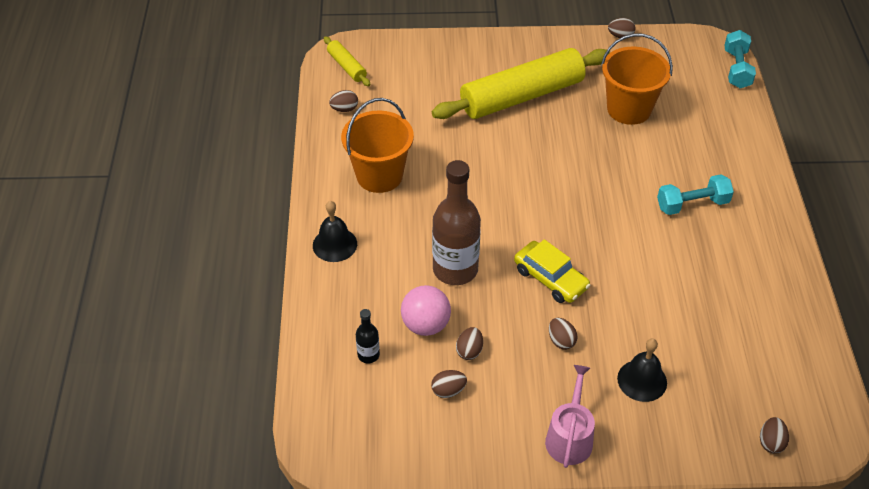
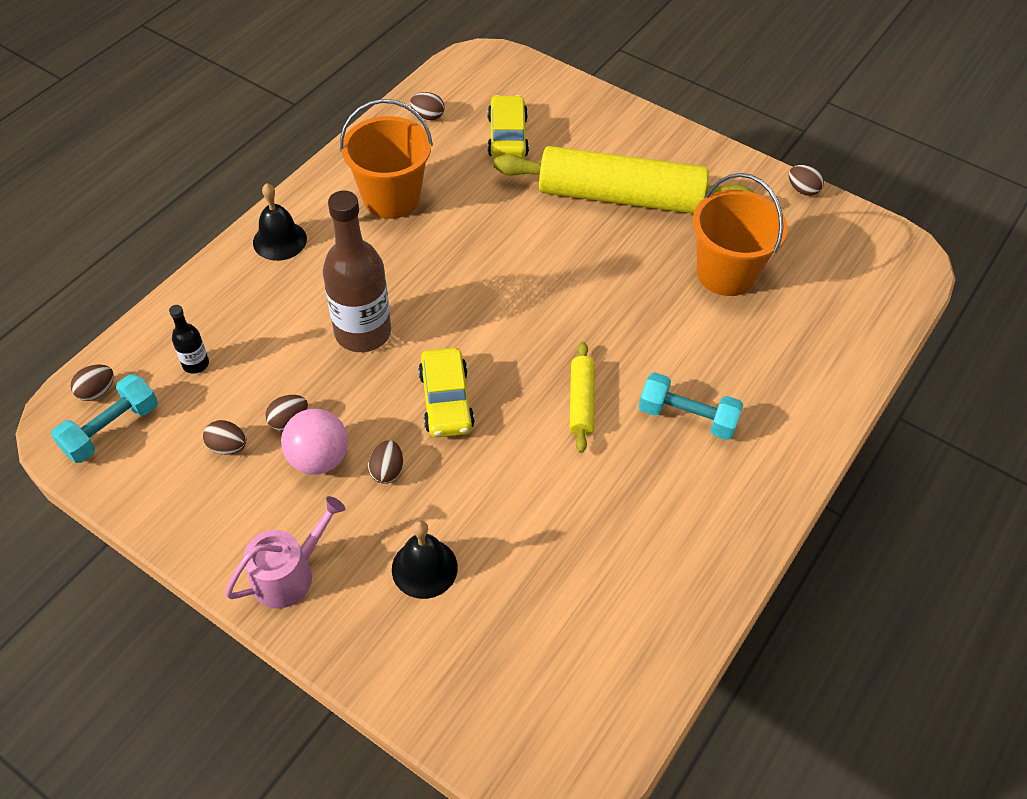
camera: 35 degrees right, 5 degrees up
yellow rolling pin [324,36,370,86] -> yellow rolling pin moved to [570,342,594,453]
pink ball [401,285,451,336] -> pink ball moved to [281,409,348,474]
turquoise dumbbell [725,30,756,88] -> turquoise dumbbell moved to [51,374,158,463]
brown egg [760,417,789,454] -> brown egg moved to [70,364,114,401]
none -> yellow car [488,95,529,158]

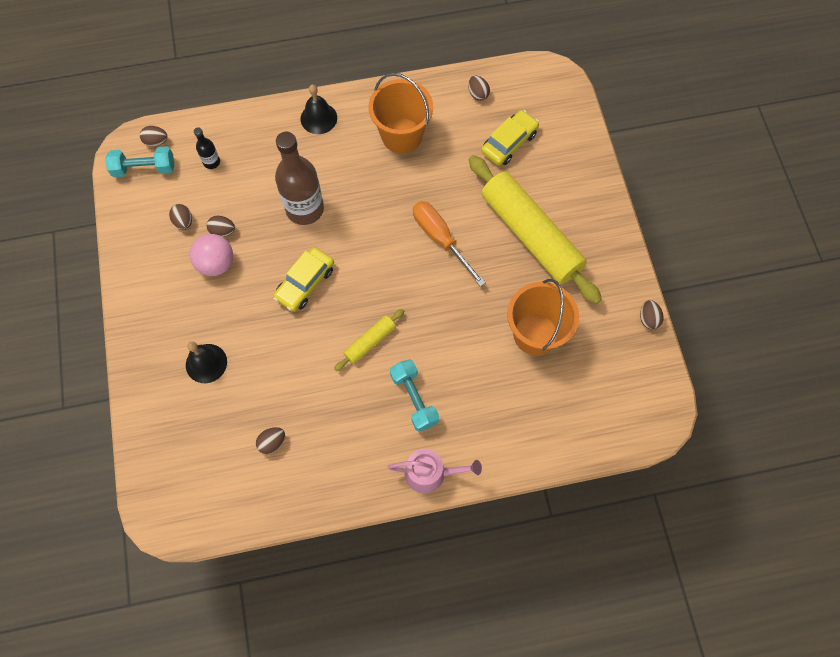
camera: 45 degrees right, 15 degrees up
pink watering can [225,496,345,608] -> pink watering can moved to [388,449,482,493]
brown egg [368,440,403,484] -> brown egg moved to [256,427,285,454]
none -> orange screwdriver [413,201,486,287]

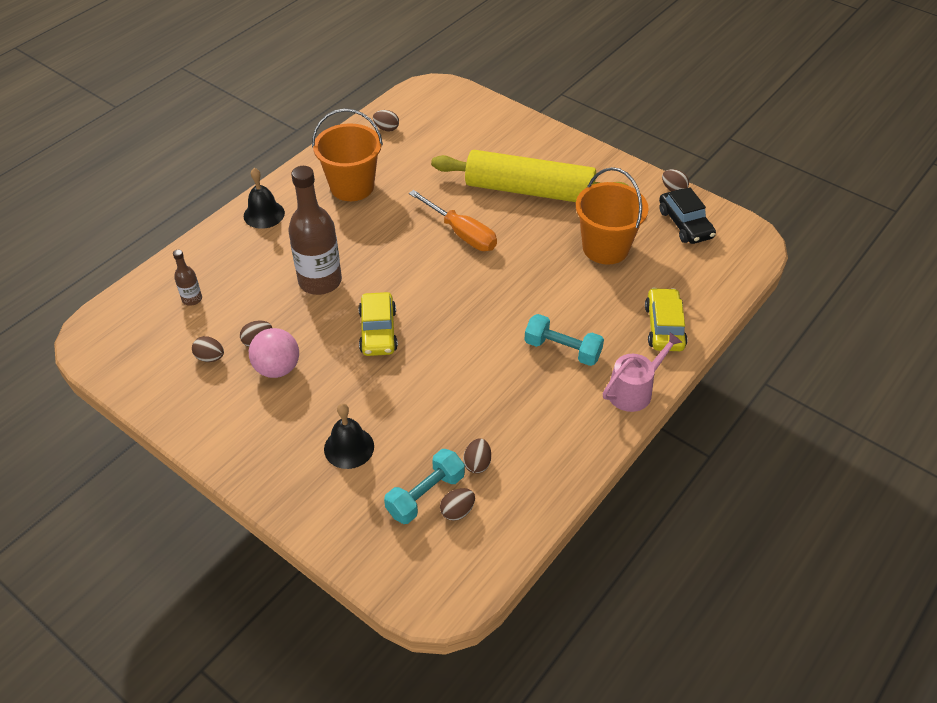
camera: 40 degrees left, 20 degrees down
turquoise dumbbell [105,146,175,177] -> turquoise dumbbell moved to [384,449,465,524]
brown egg [140,126,167,147] -> brown egg moved to [440,488,475,521]
black bottle [194,127,220,169] -> brown bottle [173,250,202,306]
yellow rolling pin [334,309,404,371] -> none
orange screwdriver [413,201,486,287] -> orange screwdriver turned 150 degrees counterclockwise [409,190,497,251]
yellow car [481,110,539,166] -> yellow car moved to [645,288,688,351]
none -> black car [659,187,716,244]

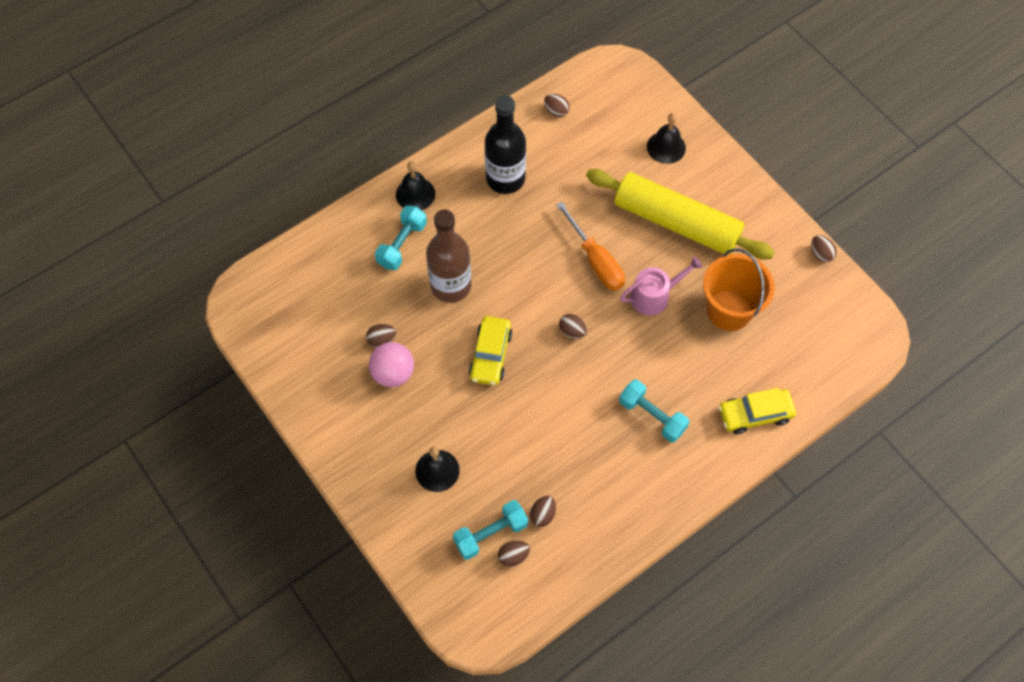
camera: 15 degrees right, 15 degrees up
brown bottle [173,250,202,306] -> none
brown egg [192,336,224,362] -> brown egg moved to [559,314,587,339]
orange bucket [312,108,383,201] -> black bottle [485,95,526,194]
pink watering can [603,332,682,412] -> pink watering can moved to [620,257,702,316]
yellow car [645,288,688,351] -> yellow car turned 120 degrees counterclockwise [718,388,796,434]
black car [659,187,716,244] -> none
none -> turquoise dumbbell [375,206,427,270]
none -> black bell [647,113,686,164]

